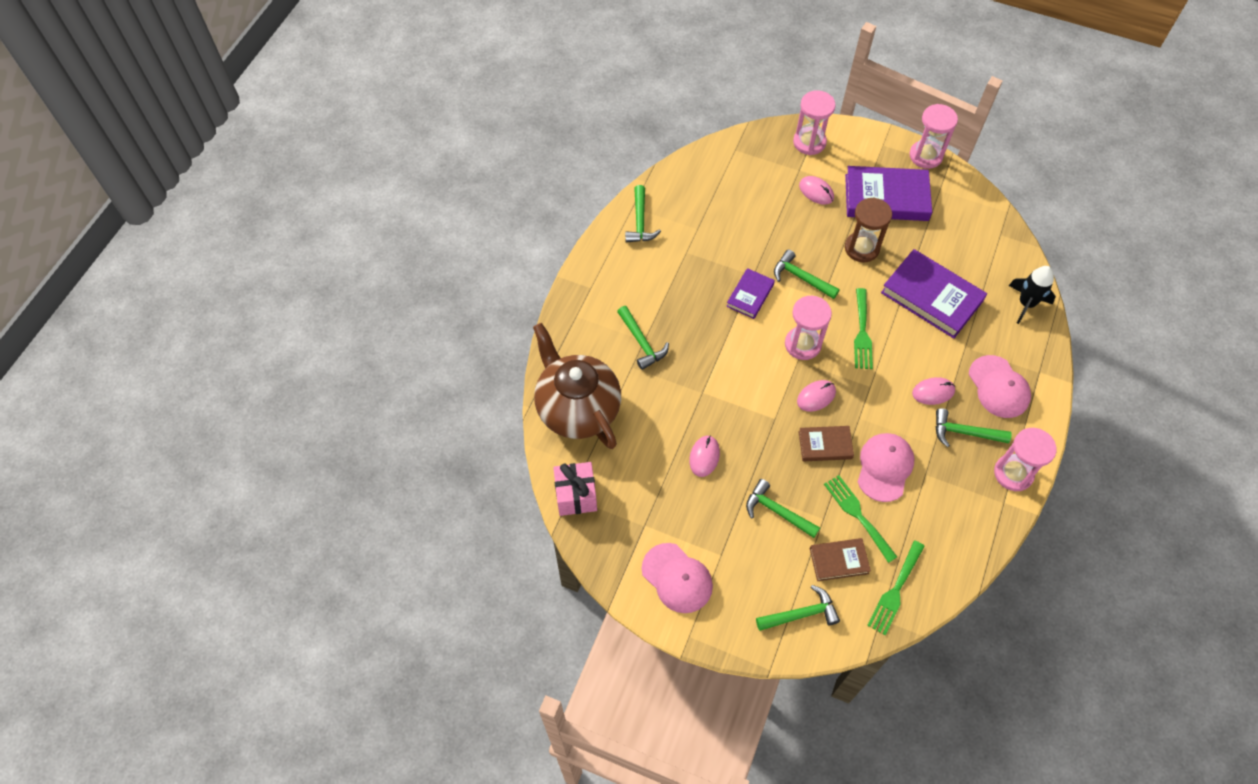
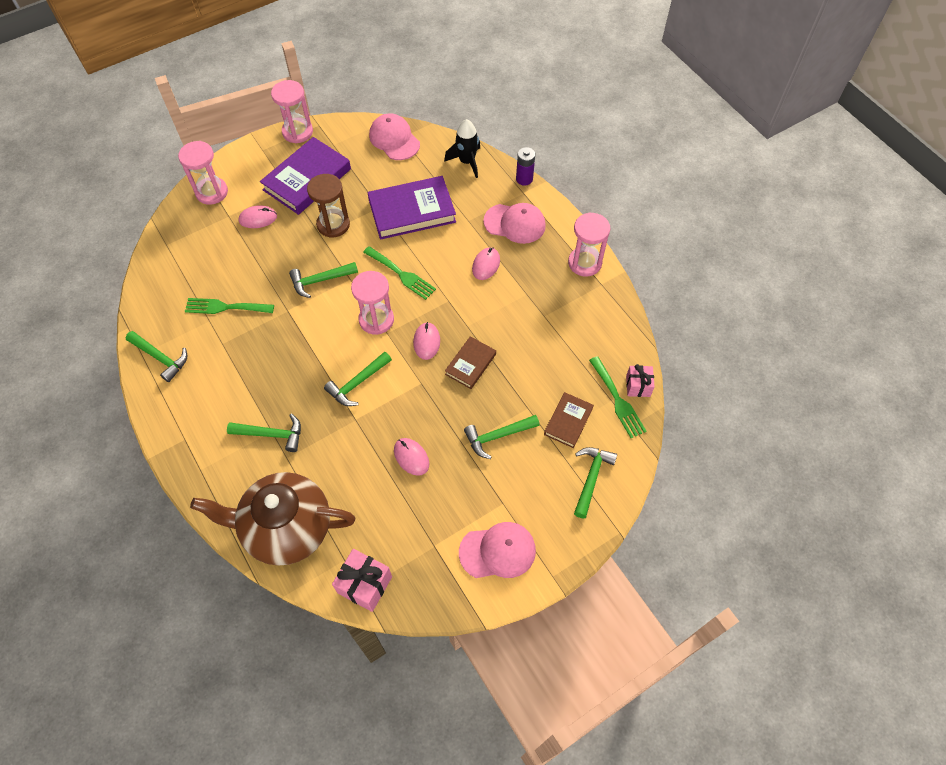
camera: 55 degrees left, 0 degrees up
purple book [726,268,775,319] -> none
green fork [824,475,897,563] -> green fork moved to [185,298,274,314]
pink cap [858,433,915,502] -> pink cap moved to [369,113,420,160]
green hammer [935,408,1012,447] -> green hammer moved to [324,352,392,406]
none -> purple battery [516,147,535,186]
none -> pink gift [626,364,655,397]

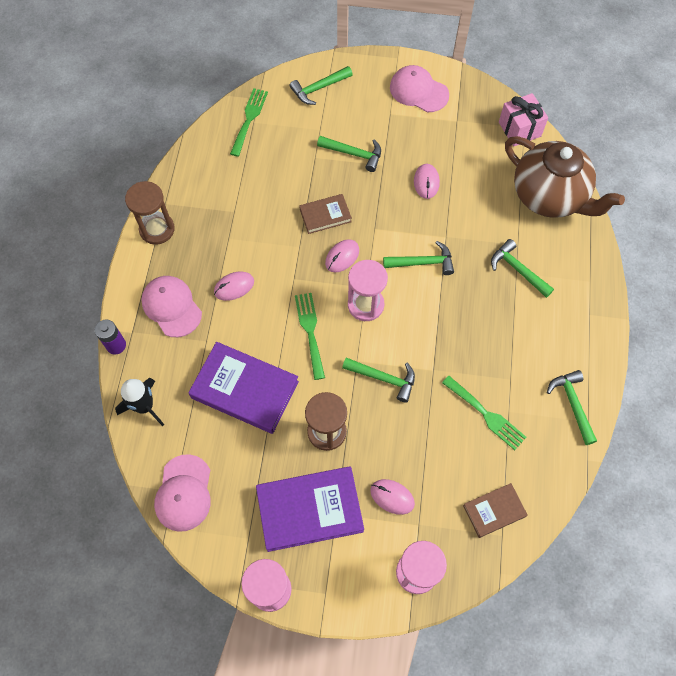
camera: 140 degrees left, 5 degrees up
brown book [544,392,594,448] -> brown book moved to [463,483,528,538]
pink hourglass [568,212,610,277] -> brown hourglass [125,181,175,245]
pink gift [626,364,655,397] -> none

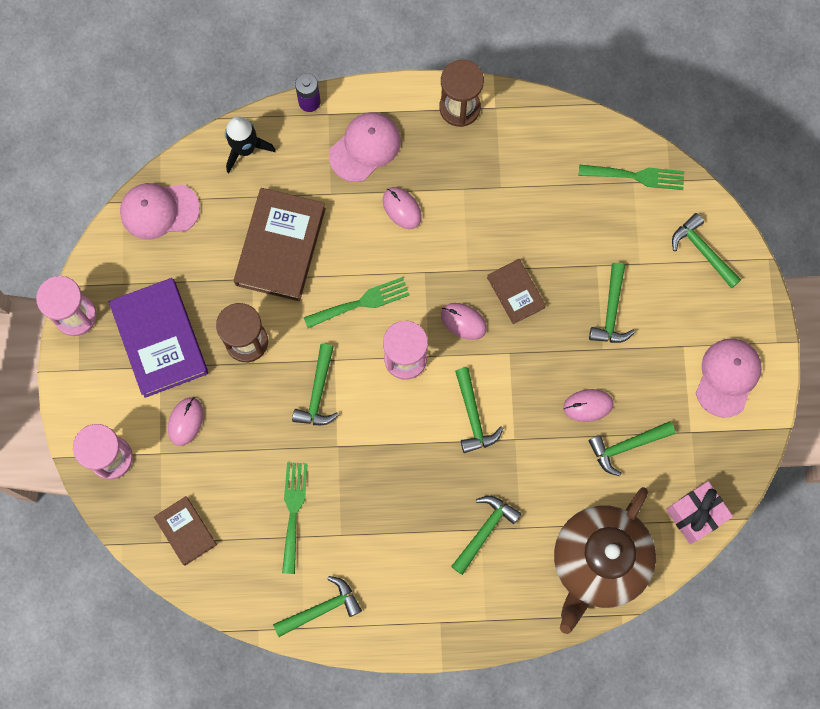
camera: 80 degrees right, 10 degrees up
purple book [188,342,299,434] -> brown book [234,188,326,301]
green fork [442,376,526,450] -> green fork turned 150 degrees clockwise [282,462,308,574]
none -> green hammer [588,421,675,476]

